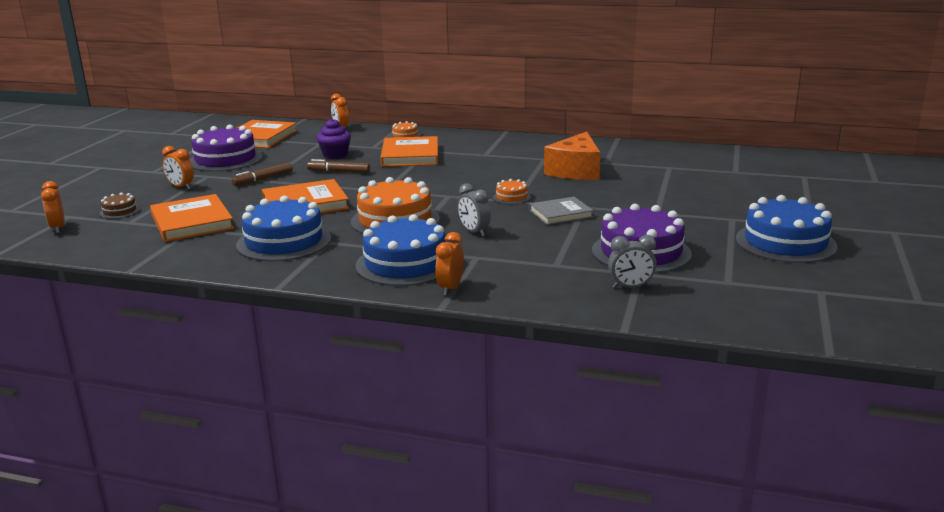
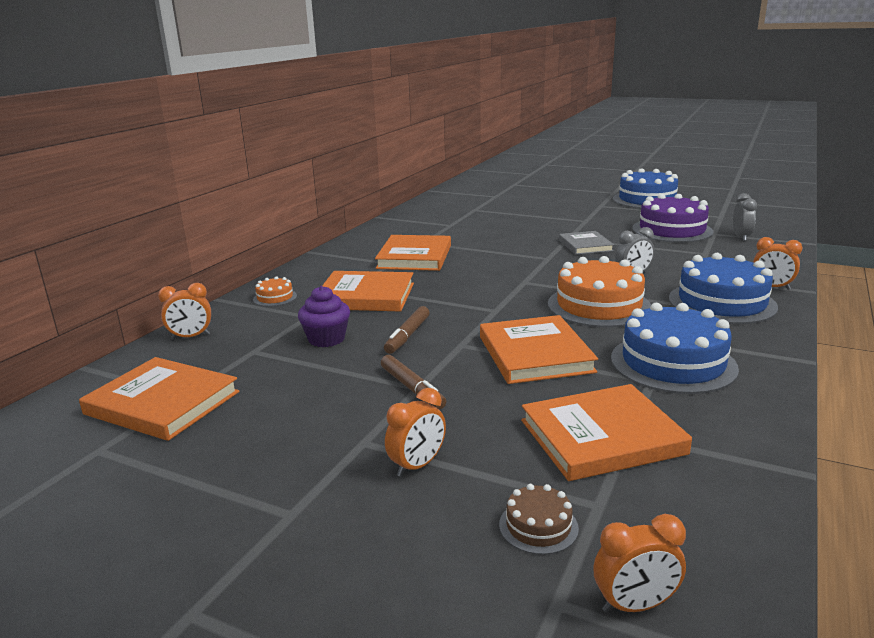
camera: 80 degrees left, 0 degrees up
purple cake [189,125,263,172] -> none
orange cake [493,179,531,204] -> none
orange cheese [544,132,600,180] -> none
none -> orange book [375,235,451,271]

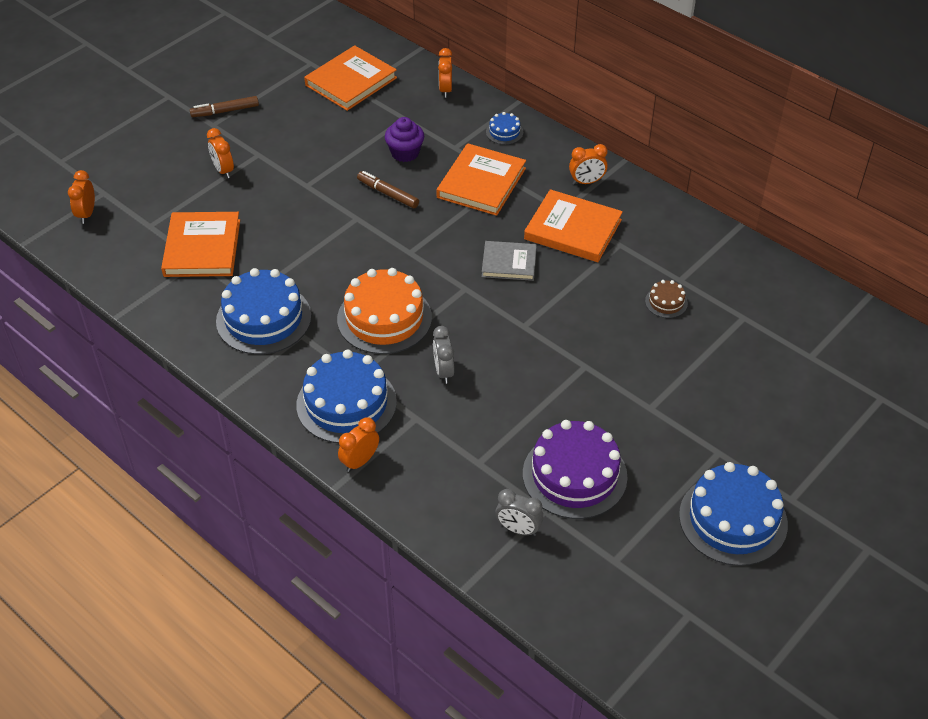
camera: 105 degrees right, 25 degrees up
orange cake [253,276,297,306] -> blue cake [486,112,523,145]
brown marker [381,355,446,409] -> brown marker moved to [190,96,259,117]
orange book [480,315,598,384] -> none
brown cake [499,484,579,555] -> brown cake moved to [645,280,688,318]
grey book [559,231,614,255] -> grey book moved to [482,241,537,281]
none -> orange clock [569,144,608,185]

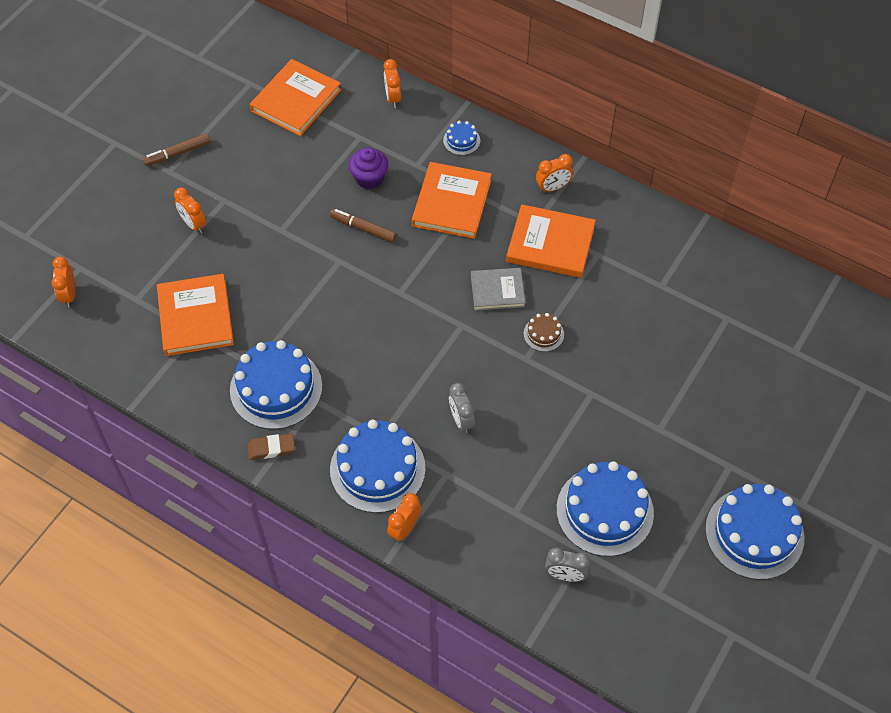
camera: 10 degrees left, 10 degrees up
orange cake [337,268,432,354] -> none
purple cake [523,420,628,519] -> blue cake [556,461,654,557]
brown cake [645,280,688,318] -> brown cake moved to [524,313,564,352]
none -> brown eraser [247,433,295,460]

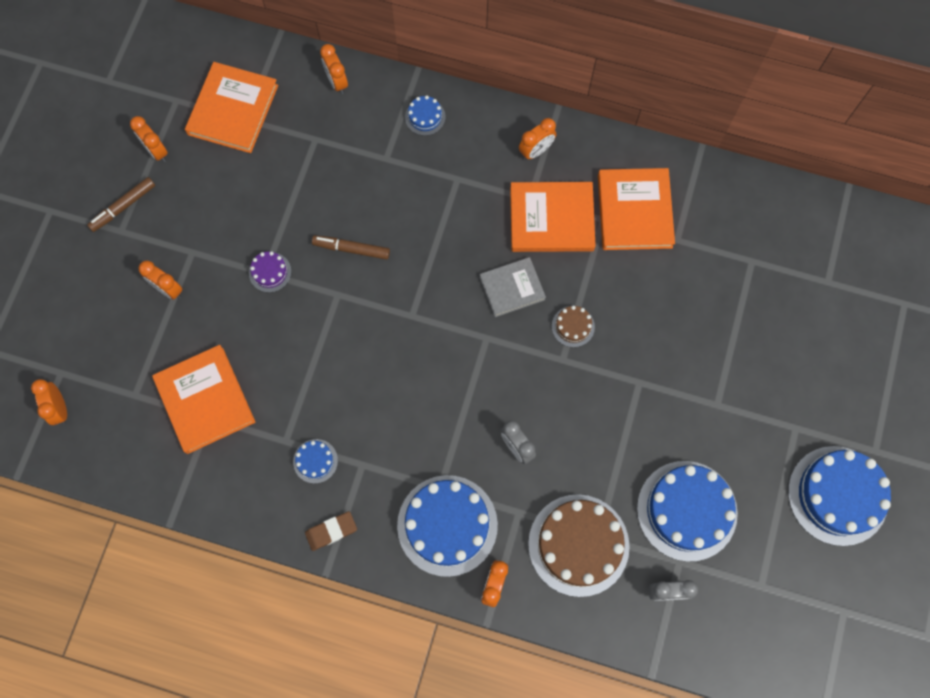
camera: 15 degrees left, 15 degrees up
blue cake [230,340,322,429] -> blue cake [293,439,338,484], size x0.45
purple cupcake [349,147,388,189] -> none
orange book [412,162,492,239] -> orange book moved to [598,168,675,250]
none -> orange clock [130,116,168,162]
none -> purple cake [249,251,291,292]
none -> brown cake [528,494,630,597]

